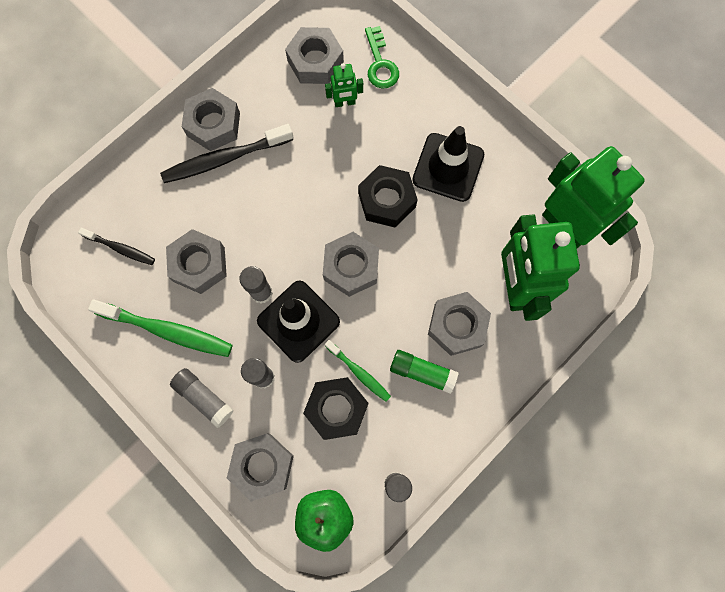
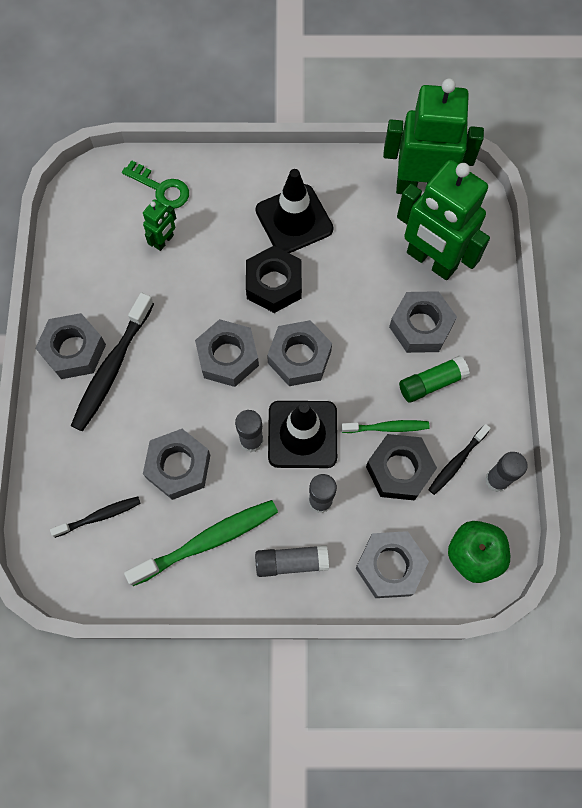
camera: 45 degrees left, 5 degrees down
grey nut [285,27,344,84] -> grey nut moved to [195,319,259,387]
none -> black toothbrush [428,424,491,495]

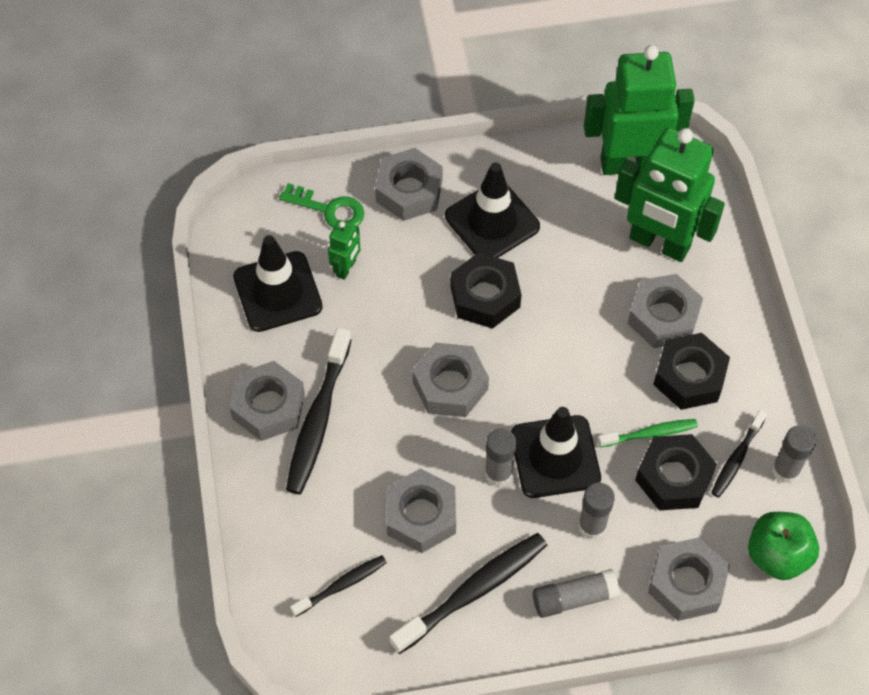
camera: 10 degrees left, 10 degrees down
green toothbrush [124,500,278,586] -> black toothbrush [389,533,547,654]
grey nut [267,320,332,386] -> grey nut moved to [375,148,443,221]
green glue stick [399,356,470,403] -> black nut [653,333,730,410]
none -> black traffic cone [233,235,323,332]

